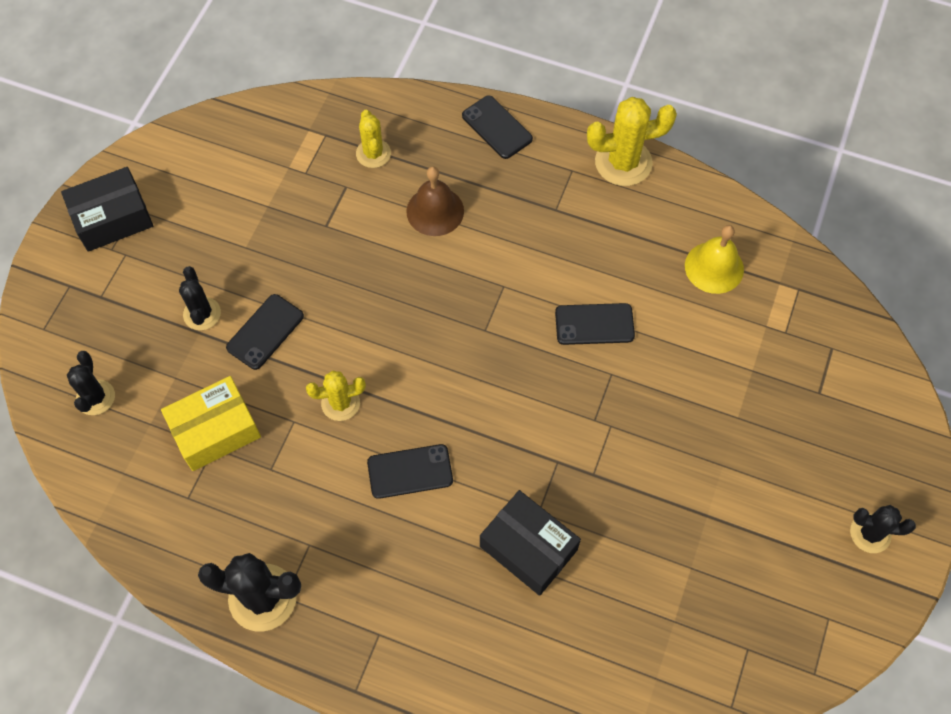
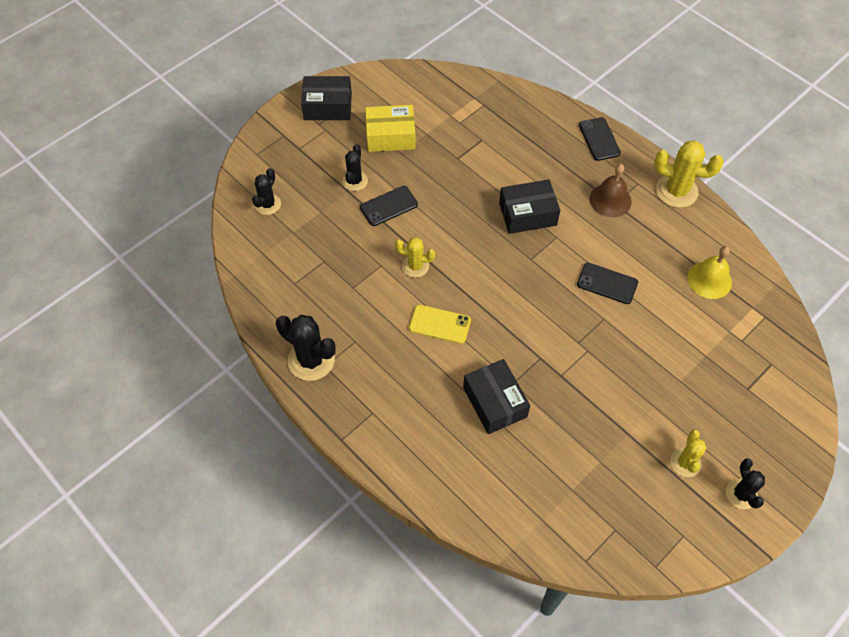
camera: 25 degrees right, 5 degrees down
yellow box [161,376,261,471] -> yellow box moved to [365,105,416,152]
yellow cactus [356,110,391,168] -> yellow cactus moved to [670,430,707,477]
black phone [367,444,453,499] -> yellow phone [409,305,471,344]
brown bell [406,166,464,236] -> brown bell moved to [590,164,631,217]
black cactus [850,505,916,553] -> black cactus turned 45 degrees clockwise [726,458,765,509]
none -> black box [499,179,560,234]

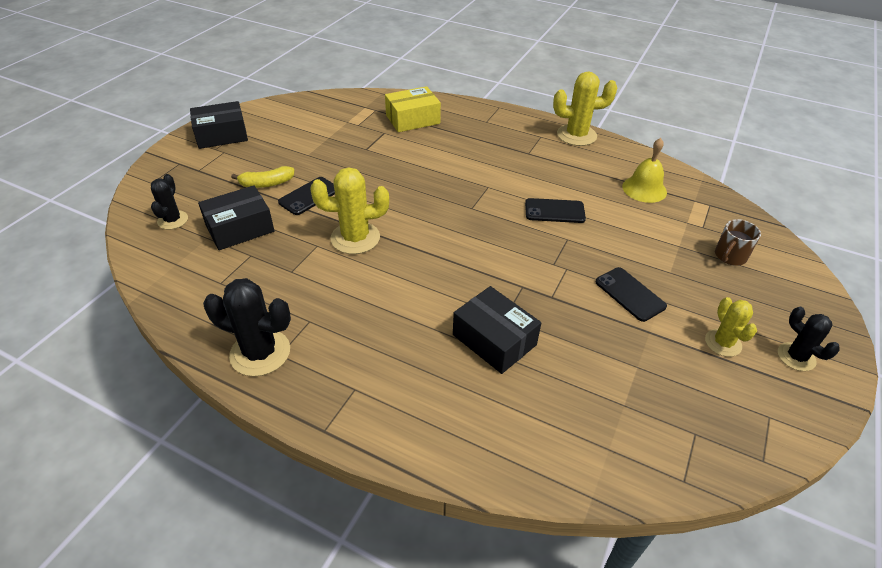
camera: 20 degrees left, 15 degrees down
black cactus [342,144,368,191] -> yellow banana [231,166,294,188]
yellow box [365,105,416,152] -> yellow box moved to [385,86,441,132]
yellow cactus [395,237,436,278] -> yellow cactus [310,167,389,254], size x1.63
yellow phone [409,305,471,344] -> none
black box [499,179,560,234] -> black box moved to [198,185,274,250]
black phone [579,117,621,161] -> black phone moved to [595,267,667,322]
brown bell [590,164,631,217] -> none
none -> brown mug [715,219,761,265]

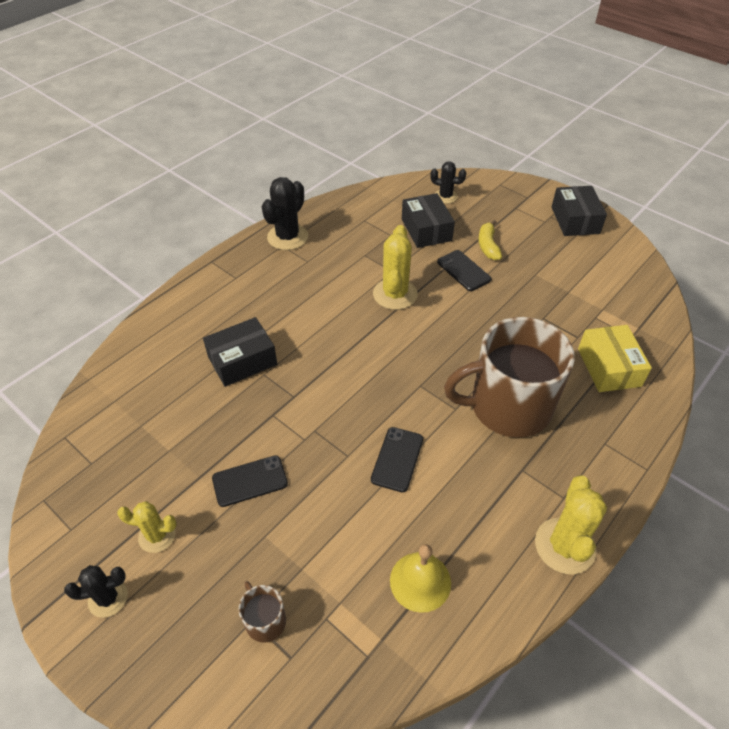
camera: 105 degrees right, 5 degrees up
none -> brown mug [444,317,575,438]

